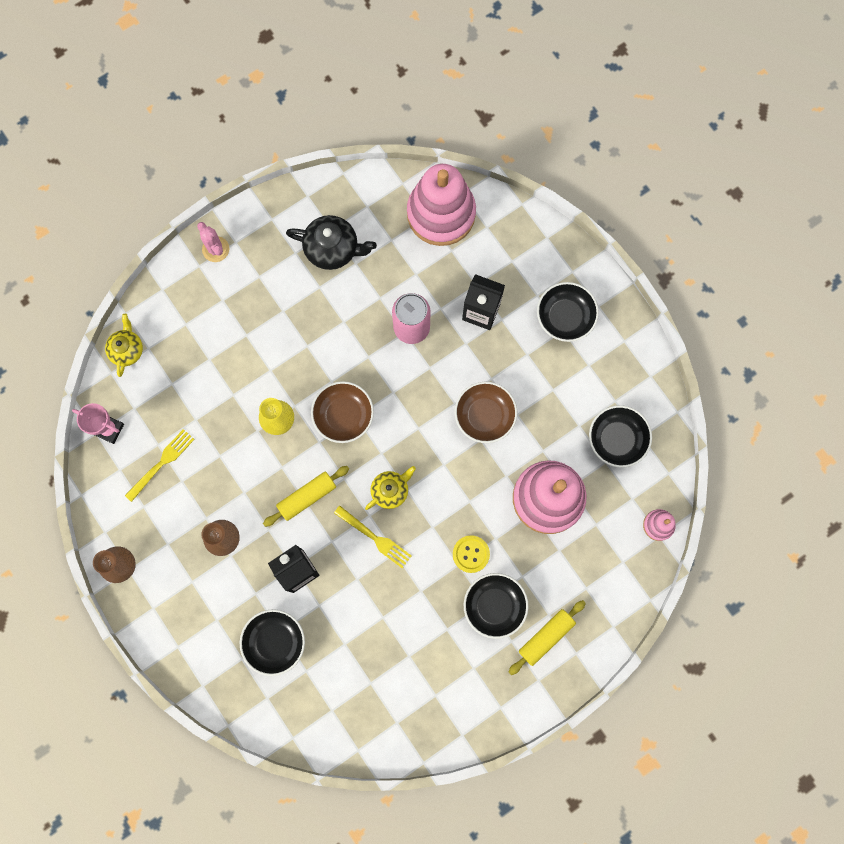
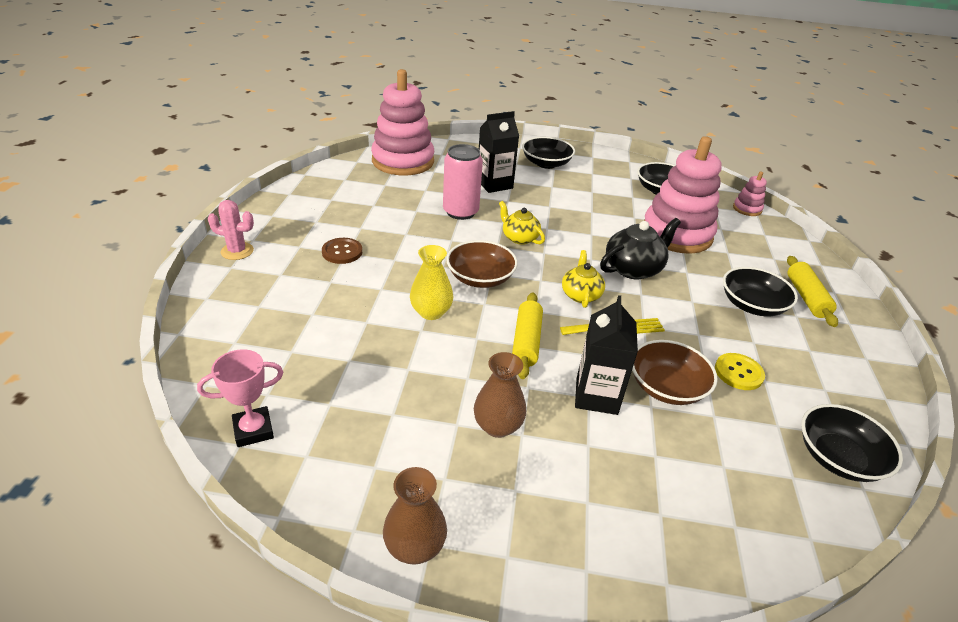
camera: 50 degrees left, 40 degrees down
yellow teapot [105,314,143,377] -> yellow teapot moved to [499,201,545,245]
yellow fork [125,429,195,502] -> none
black bowl [240,609,305,676] -> black bowl moved to [801,404,903,482]
black teapot [286,215,377,270] -> black teapot moved to [600,218,681,279]
yellow button [453,535,490,573] -> yellow button moved to [715,353,765,390]
brown bowl [455,382,517,443] -> brown bowl moved to [632,340,718,405]
none -> brown button [322,238,362,264]

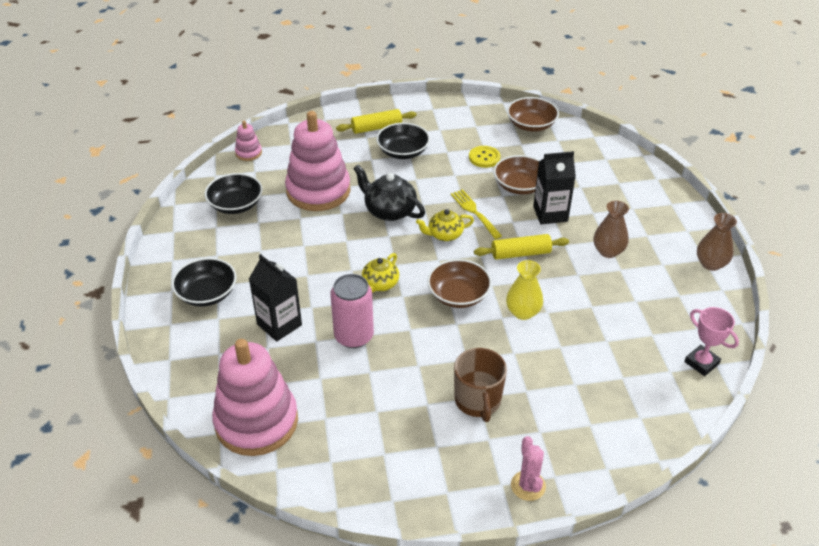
camera: 105 degrees left, 5 degrees up
brown button [322,238,362,264] -> brown mug [454,348,507,422]
black bowl [801,404,903,482] -> brown bowl [507,97,559,132]

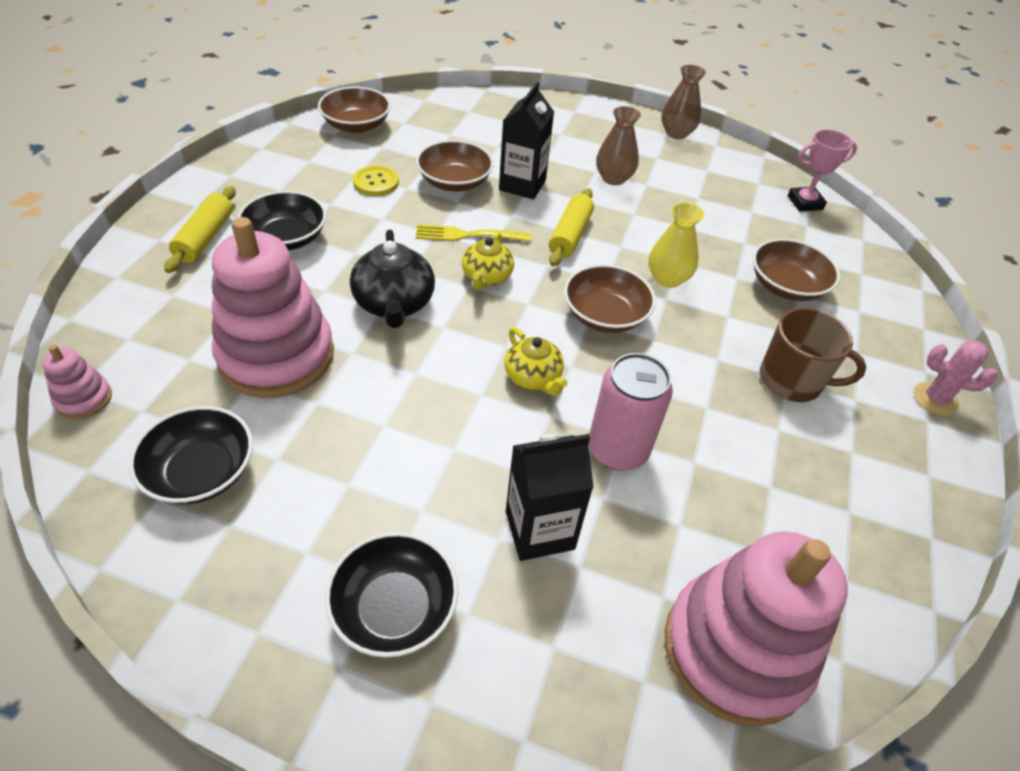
camera: 65 degrees left, 5 degrees up
black teapot [353,165,425,221] -> black teapot turned 75 degrees counterclockwise [350,230,435,328]
none -> brown bowl [753,239,840,301]

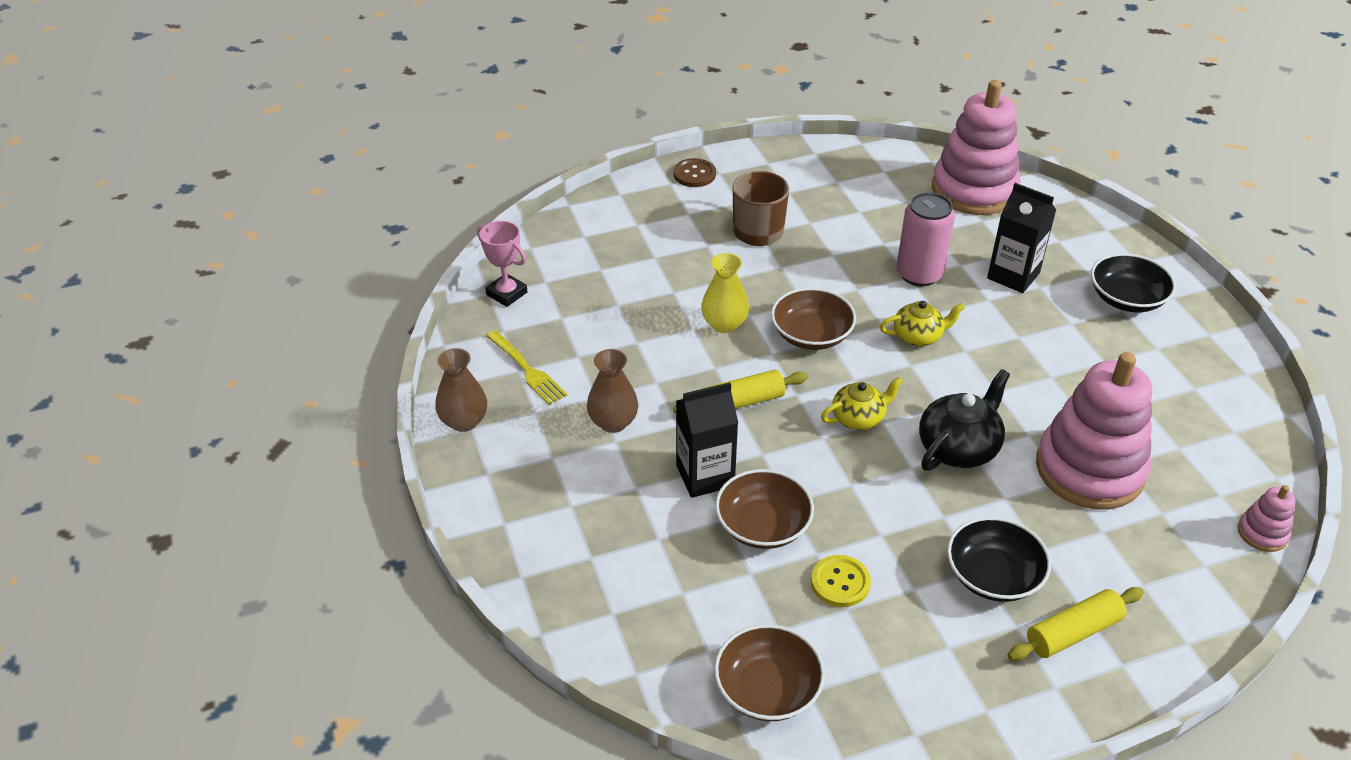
camera: 125 degrees left, 5 degrees down
black bowl [129,406,253,504] -> none
yellow fork [416,224,531,242] -> yellow fork moved to [486,330,567,405]
yellow teapot [505,327,568,396] -> yellow teapot turned 60 degrees clockwise [880,301,965,346]
brown bowl [753,239,840,301] -> none
pink cactus [914,341,997,416] -> brown button [674,158,716,187]

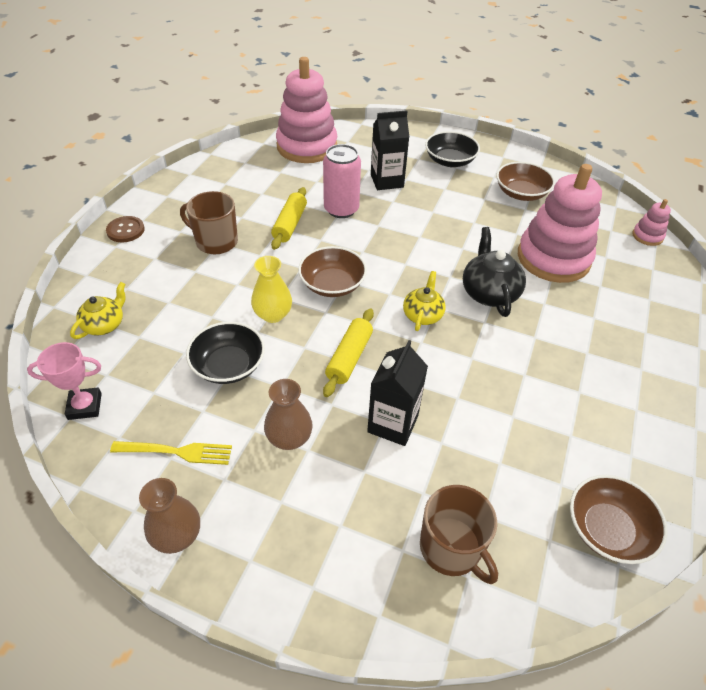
camera: 50 degrees left, 5 degrees up
brown bowl [715,469,814,549] -> brown bowl moved to [496,162,555,201]
yellow button [811,555,871,607] -> none
yellow teapot [880,301,965,346] -> yellow teapot moved to [70,282,126,339]
black bowl [947,517,1051,602] -> black bowl moved to [186,322,265,384]
yellow rolling pin [1007,587,1144,661] -> yellow rolling pin moved to [271,187,307,250]
none -> brown mug [420,485,498,584]

